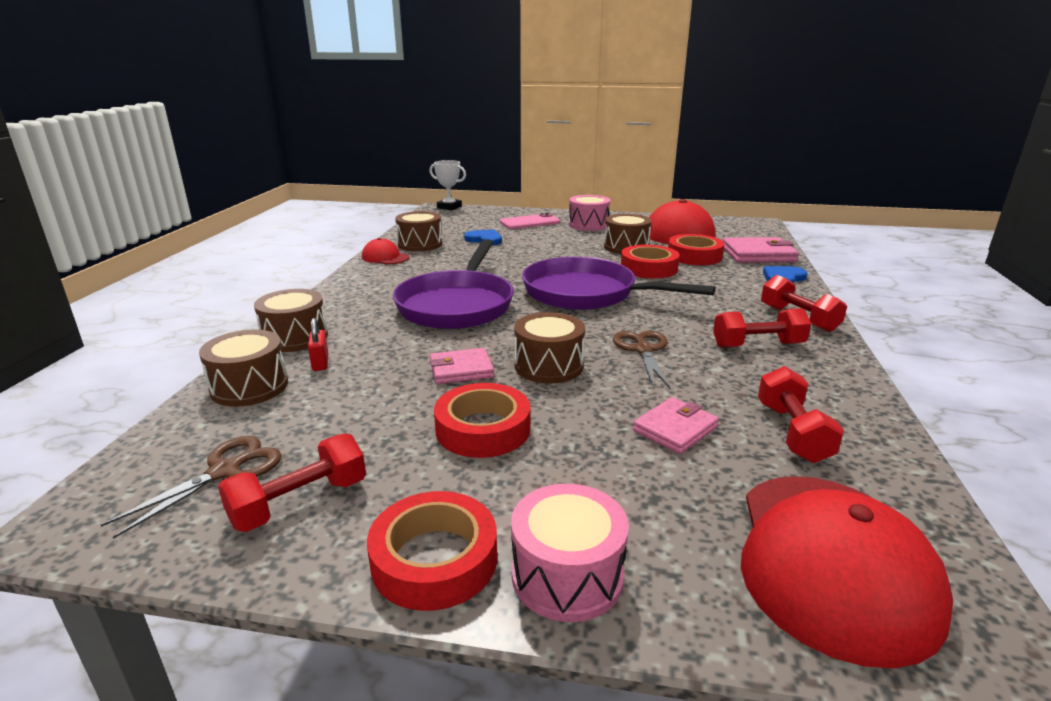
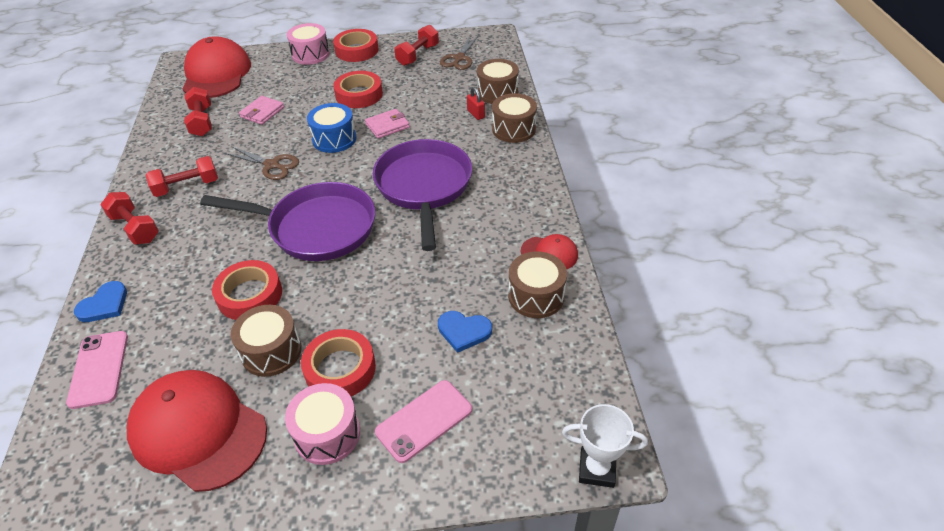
camera: 165 degrees right, 20 degrees up
brown drum [514,312,585,383] -> blue drum [307,103,356,153]
brown scissors [613,331,671,389] -> brown scissors turned 45 degrees counterclockwise [225,146,299,180]
red tape [668,234,724,265] -> red tape moved to [301,329,376,396]
pink wallet [723,237,799,263] -> pink phone [66,331,128,409]

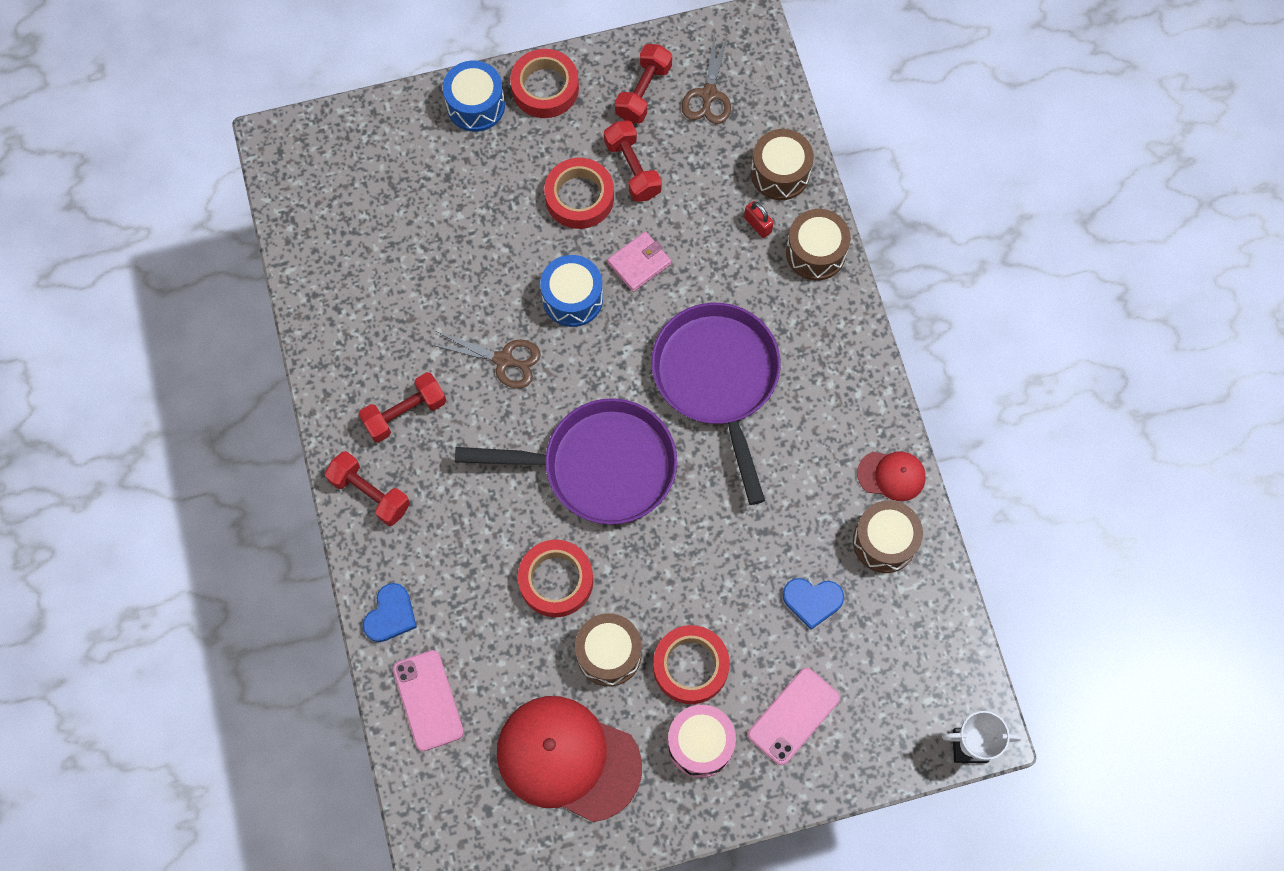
camera: 10 degrees left, 25 degrees up
red cap [182,36,251,98] -> none
red dumbbell [184,87,212,136] -> red dumbbell moved to [604,120,662,202]
pink wallet [239,96,284,125] -> none
pink drum [287,23,330,65] -> blue drum [443,61,505,132]

